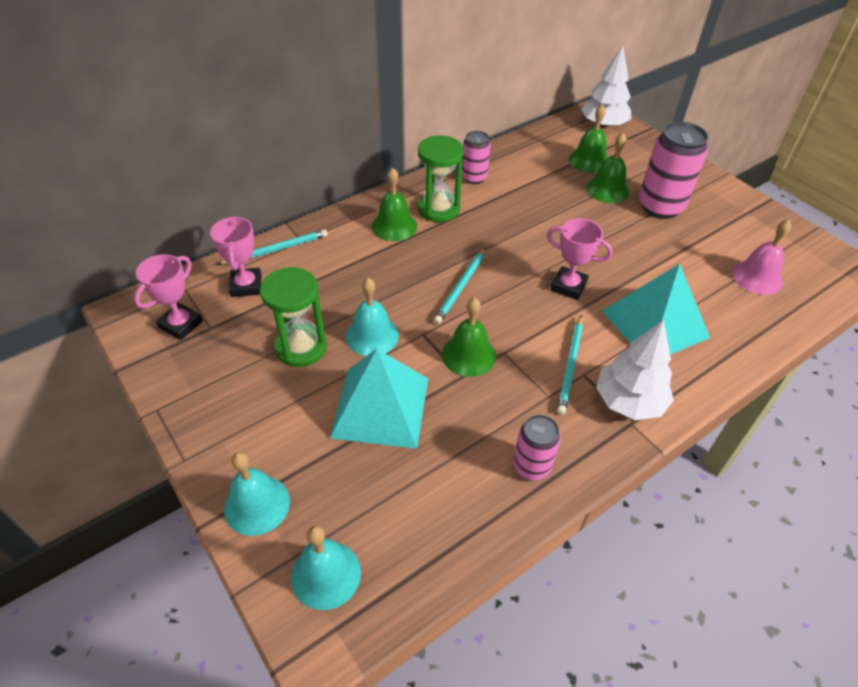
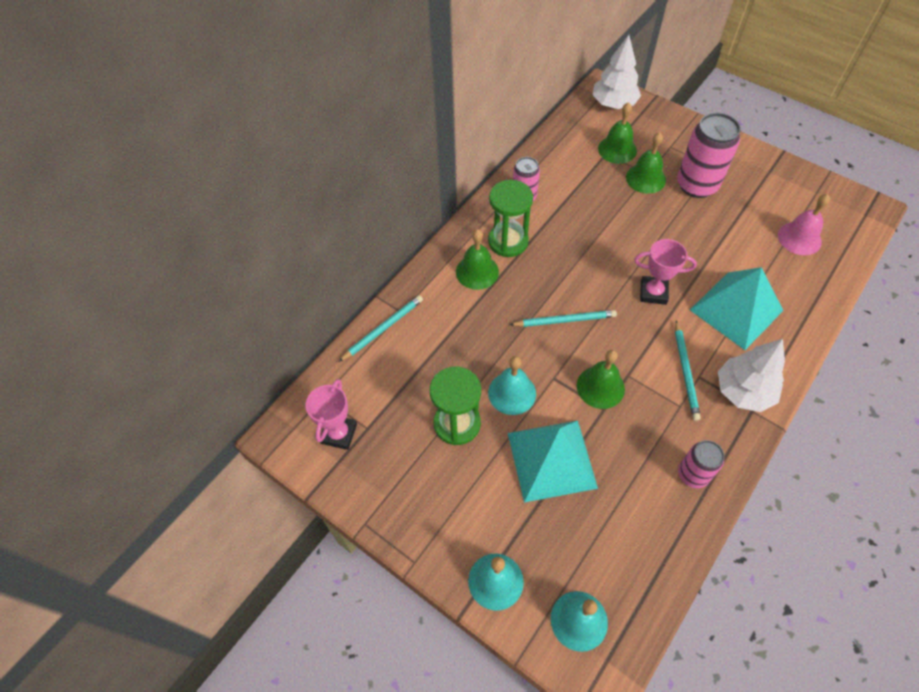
camera: 15 degrees left, 10 degrees up
pink trophy [210,216,262,297] -> none
turquoise pencil [434,248,486,324] -> turquoise pencil turned 105 degrees counterclockwise [509,310,617,327]

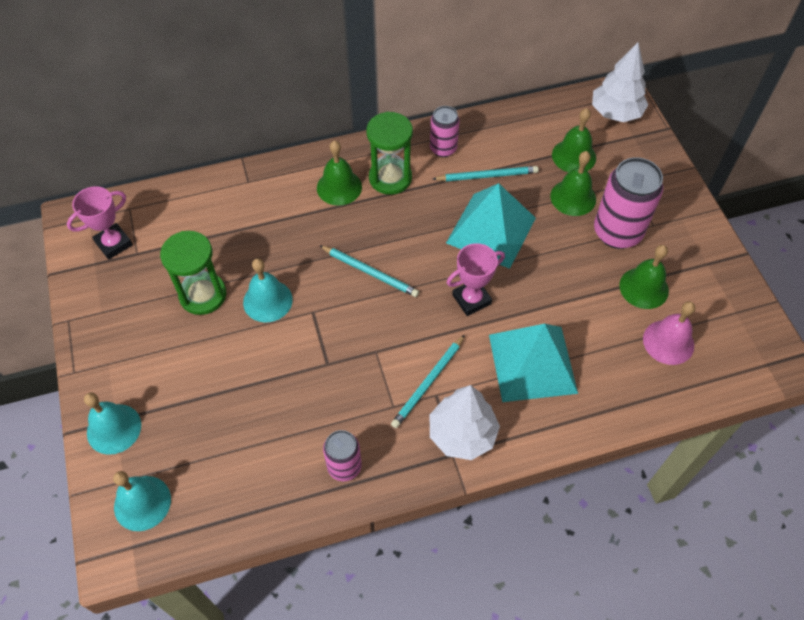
camera: 35 degrees right, 0 degrees up
turquoise pencil [339,295,423,362] -> turquoise pencil moved to [433,166,539,181]
turquoise pyramid [508,421,598,503] -> turquoise pyramid moved to [446,183,536,269]
green bell [577,350,625,409] -> green bell moved to [619,245,669,309]
pink trophy [634,239,697,305] -> pink trophy turned 75 degrees counterclockwise [447,243,505,316]

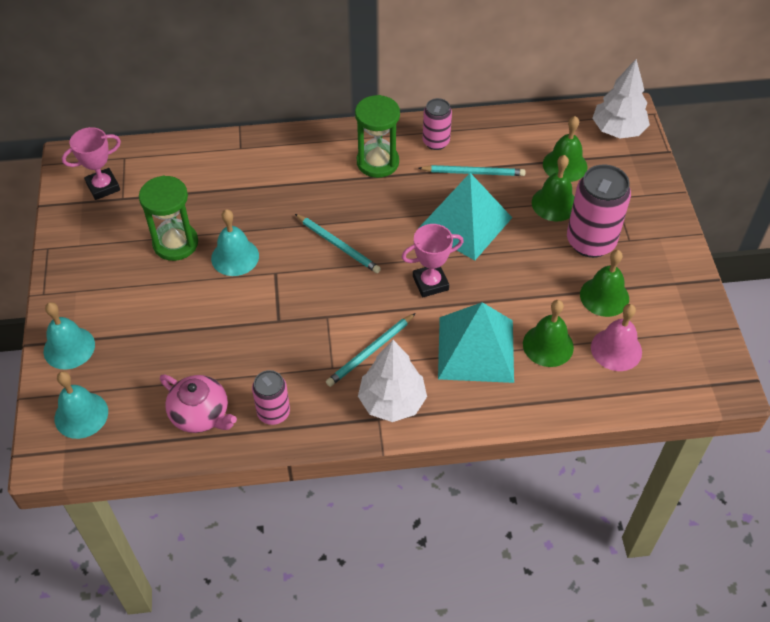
camera: 10 degrees right, 5 degrees down
green bell [317,140,362,206] -> green bell moved to [523,300,574,367]
none -> pink teapot [160,375,237,433]

